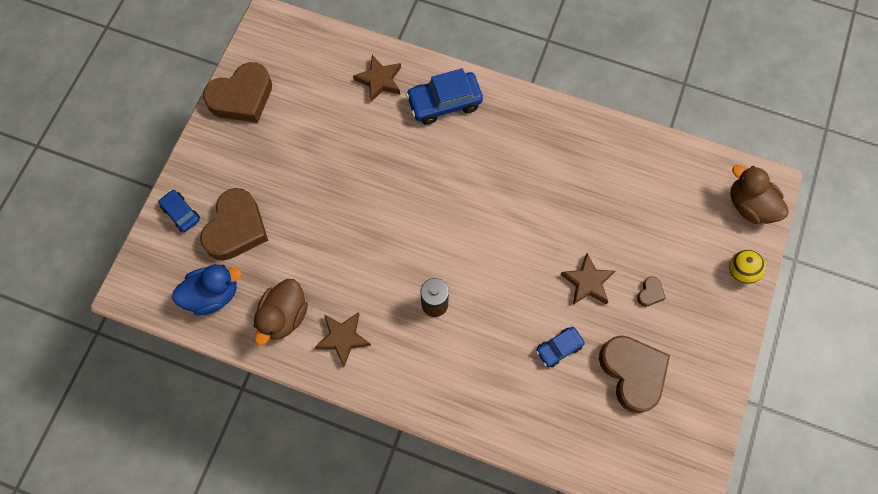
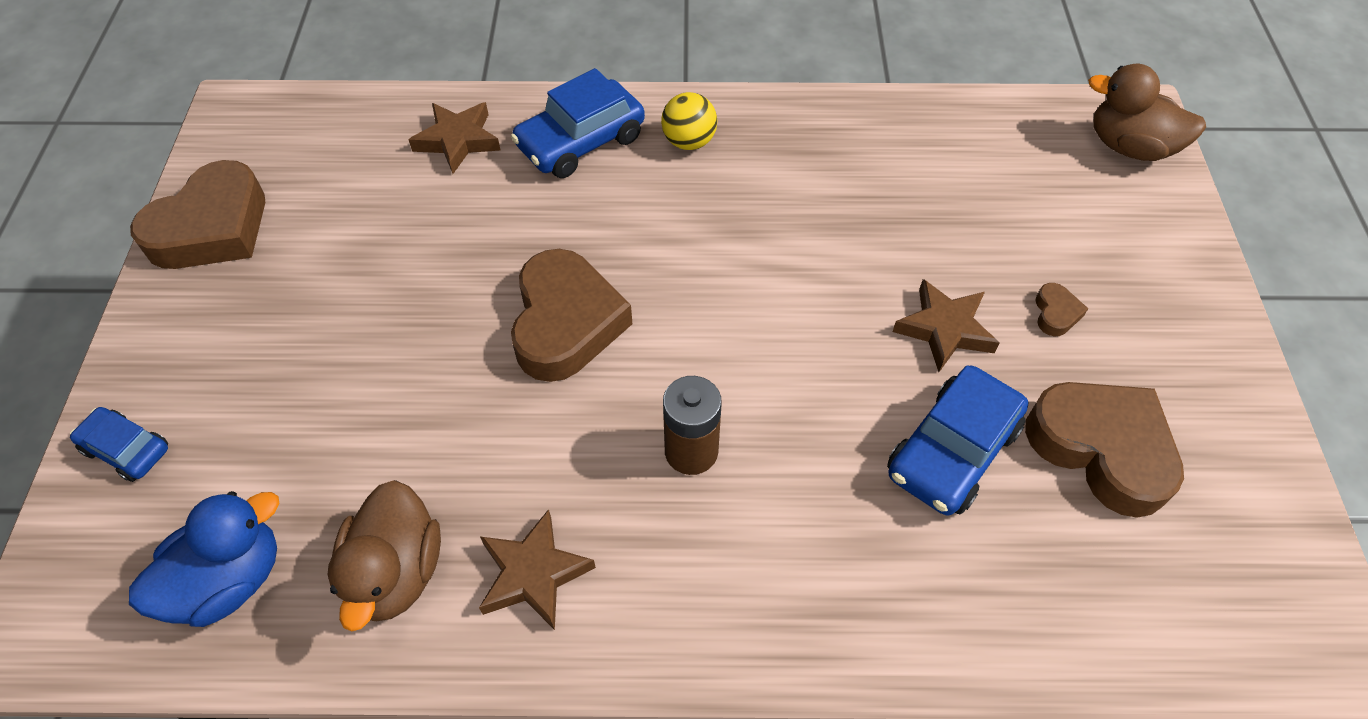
camera: 20 degrees left, 15 degrees down
brown heart [200,188,268,260] -> brown heart moved to [511,249,632,382]
blue car [536,327,585,367] -> blue car [887,365,1028,515], size x1.71
yellow ball [729,250,766,284] -> yellow ball moved to [661,92,717,150]

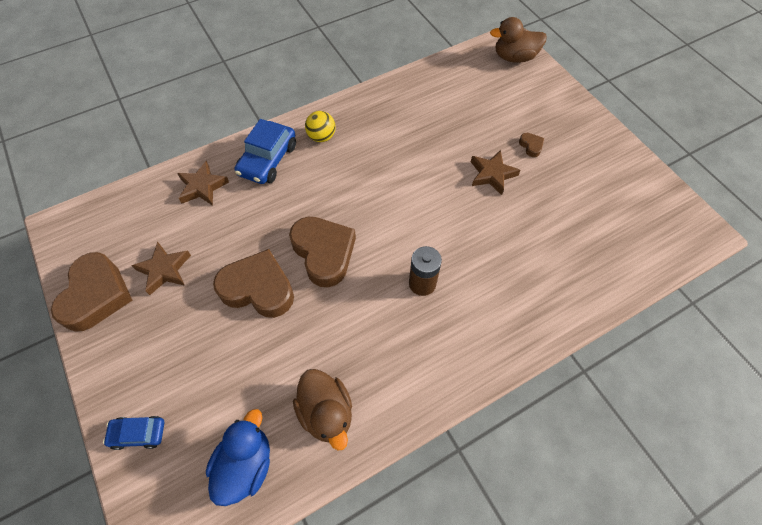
camera: 30 degrees left, 5 degrees up
brown star [479,509,596,630] -> brown star moved to [131,241,191,295]
blue car [887,365,1028,515] -> none
brown heart [1025,382,1184,518] -> brown heart moved to [213,249,294,318]

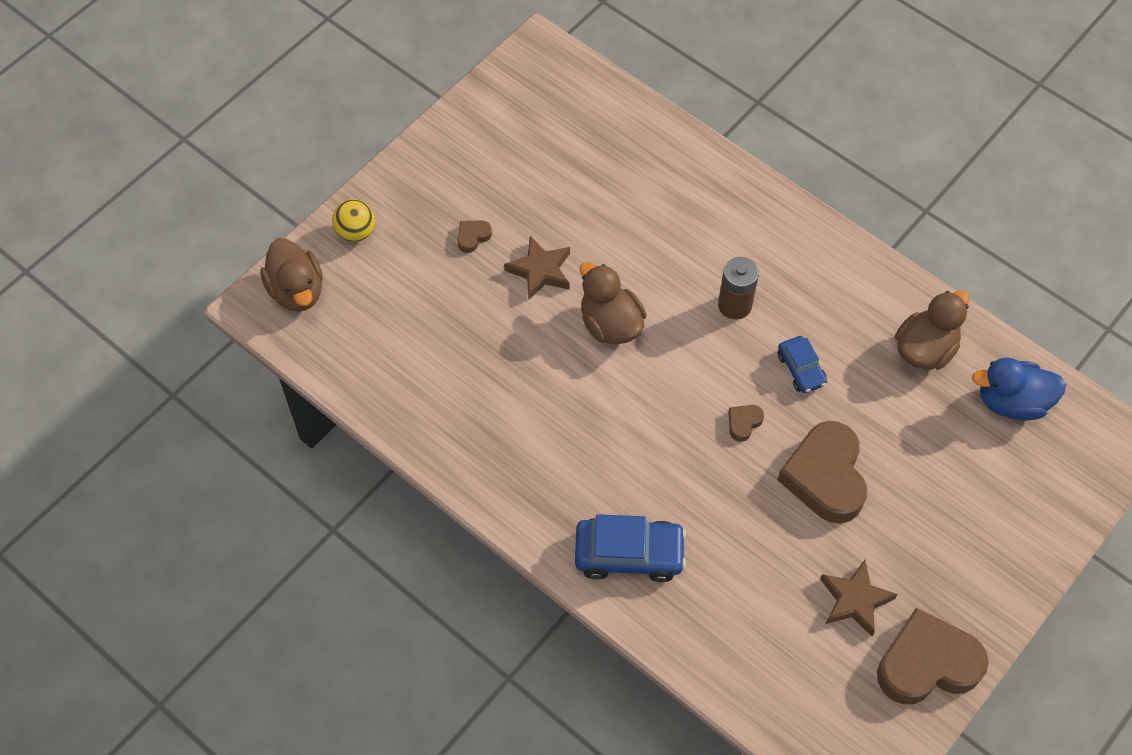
camera: 110 degrees left, 0 degrees up
blue car [103,416,164,450] -> blue car moved to [778,336,827,393]
brown star [177,161,229,206] -> none
brown heart [289,217,356,287] -> brown heart [728,405,764,442], size x0.41
yellow ball [305,111,335,142] -> yellow ball moved to [332,199,375,242]
none -> brown duck [580,262,646,344]

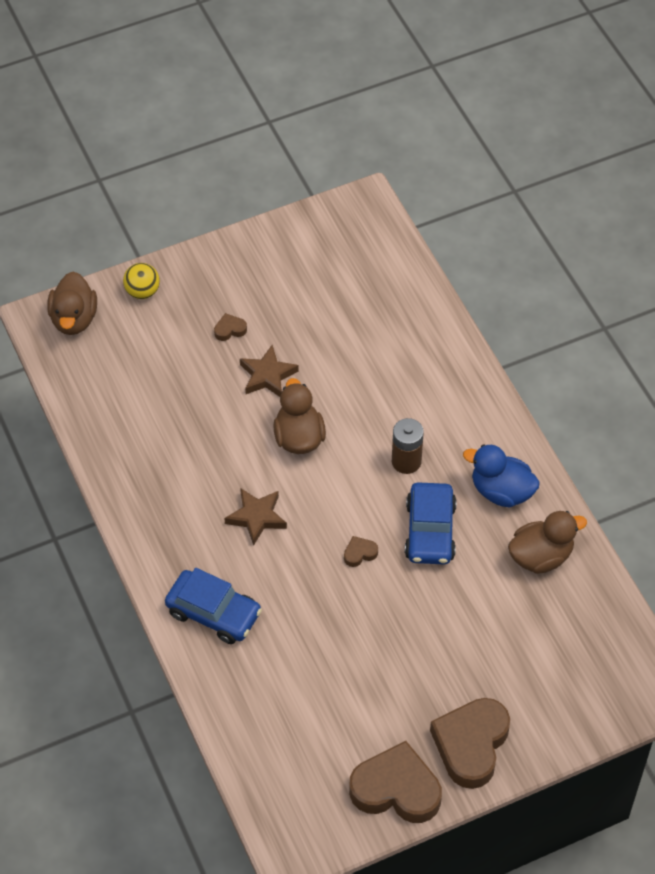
camera: 25 degrees right, 5 degrees down
brown heart [777,421,867,524] -> brown heart moved to [430,698,510,789]
blue car [778,336,827,393] -> blue car [405,482,457,564], size x1.71
brown star [820,560,898,636] -> brown star moved to [224,488,287,546]
blue duck [972,357,1066,420] -> blue duck moved to [463,445,540,507]

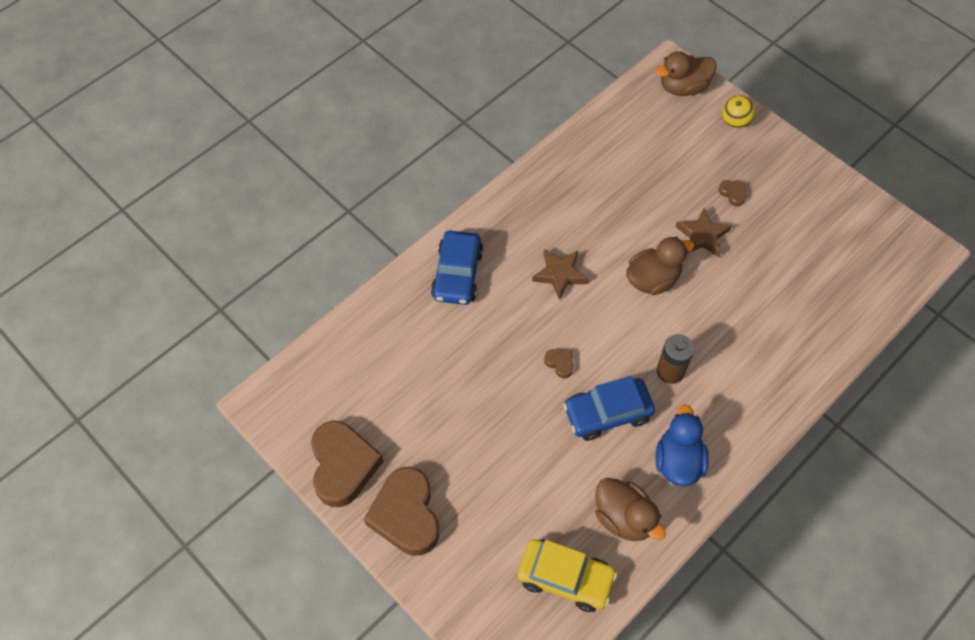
camera: 70 degrees right, 5 degrees up
brown heart [430,698,510,789] -> brown heart turned 105 degrees counterclockwise [364,467,439,556]
none -> yellow car [517,539,617,612]

